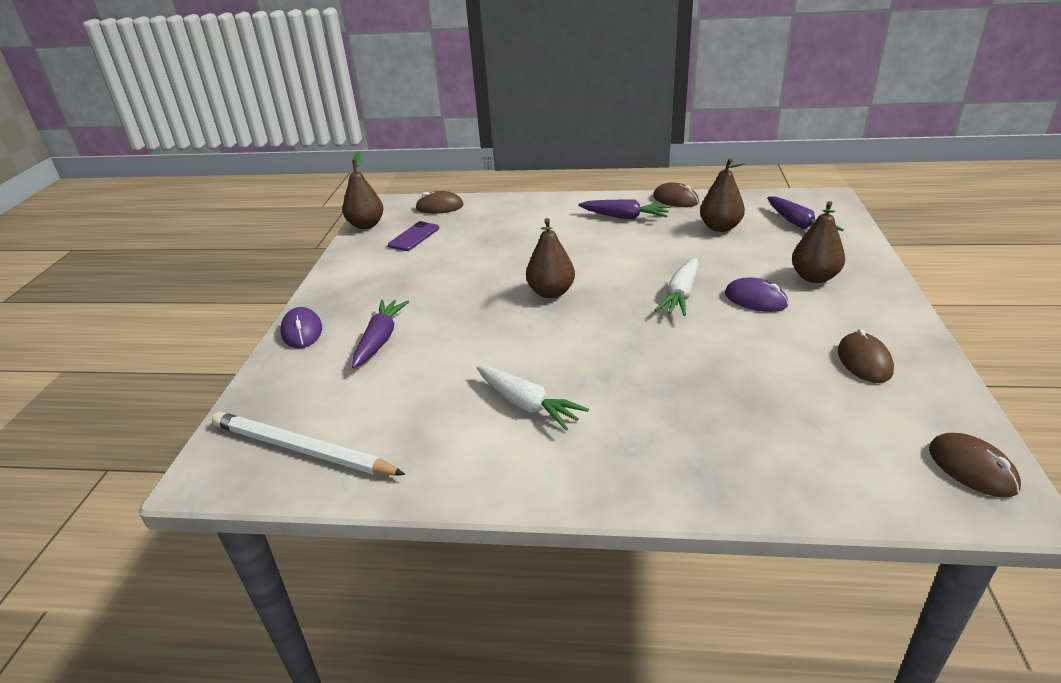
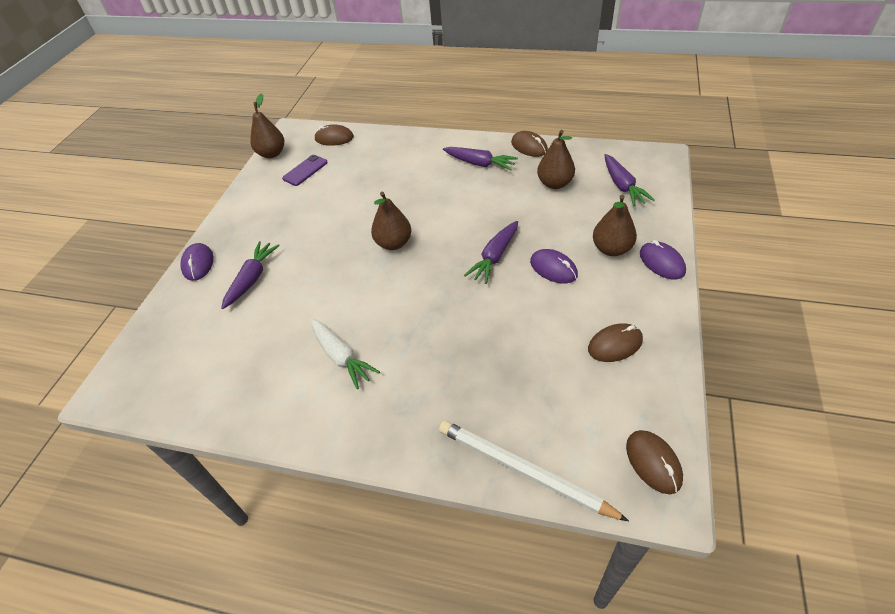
camera: 10 degrees right, 15 degrees up
white pencil [212,412,405,476] -> white pencil moved to [439,420,629,521]
white carrot [655,258,699,316] -> purple carrot [464,221,518,284]
brown mouse [838,329,894,383] -> brown mouse turned 60 degrees clockwise [588,323,643,362]
none -> purple mouse [640,240,686,280]

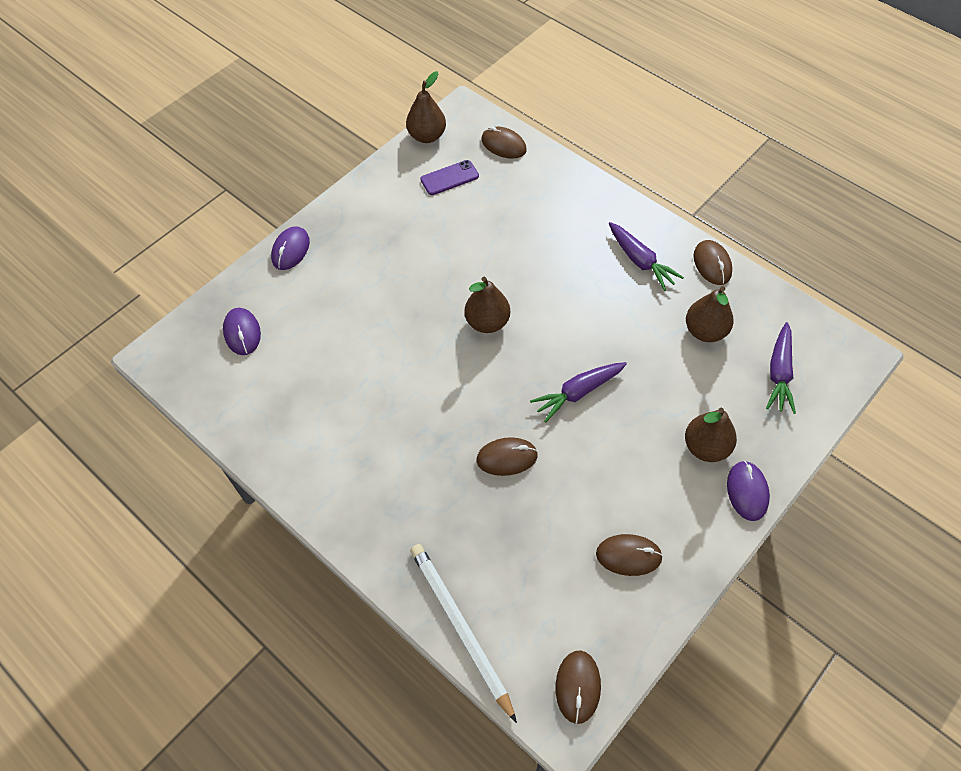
camera: 25 degrees right, 10 degrees up
purple carrot [221,241,280,309] -> none
white carrot [310,318,380,389] -> none
purple mouse [530,249,578,283] -> purple mouse moved to [223,308,261,355]
none -> brown mouse [476,437,538,476]

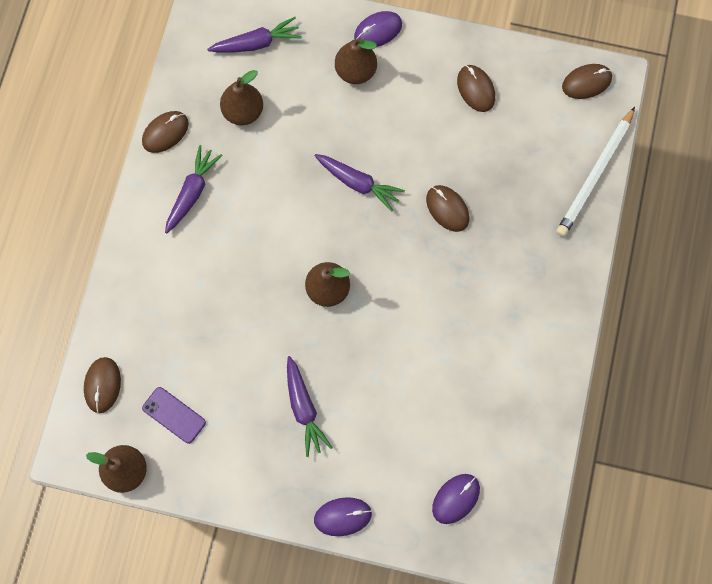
camera: 120 degrees left, 15 degrees up
none -> purple carrot [287,356,333,457]

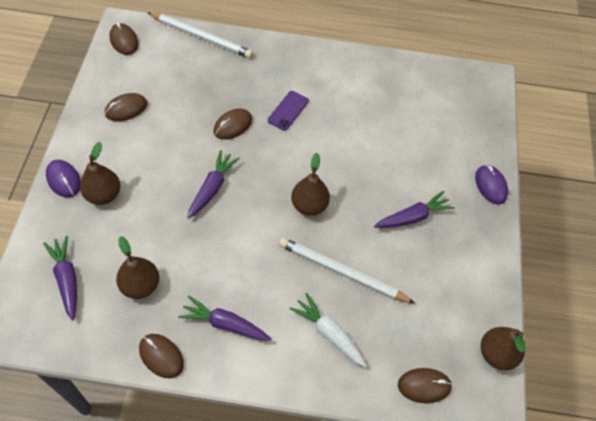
camera: 100 degrees left, 15 degrees down
purple phone [142,387,206,444] -> purple phone moved to [268,91,309,131]
purple mouse [432,474,480,524] -> none
none -> white pencil [279,237,415,303]
none -> white carrot [290,293,367,367]

